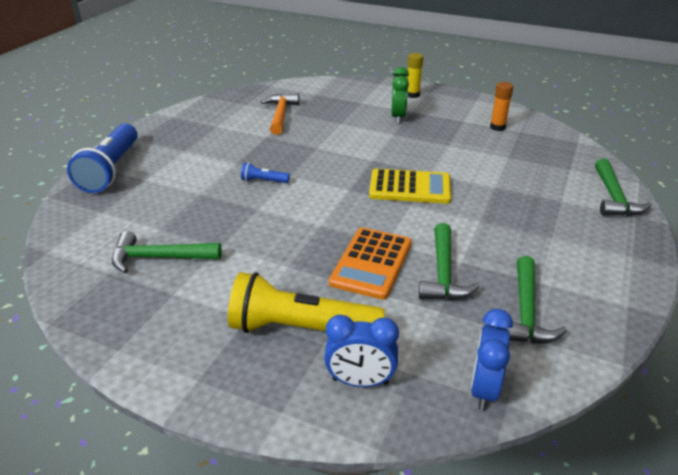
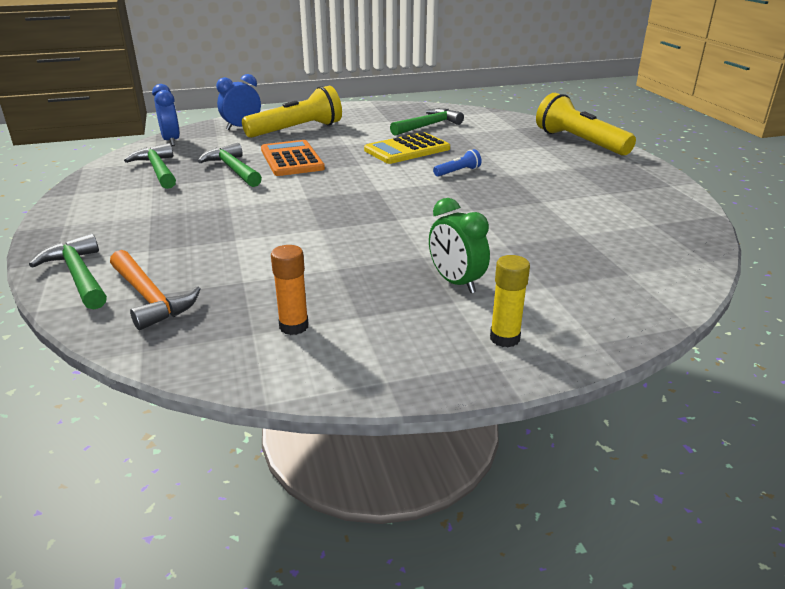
camera: 140 degrees right, 5 degrees down
blue flashlight [67,123,138,193] -> yellow flashlight [536,93,636,156]
orange hammer [261,94,299,135] -> orange hammer moved to [110,250,200,330]
yellow calculator [369,169,451,204] -> yellow calculator moved to [364,132,450,164]

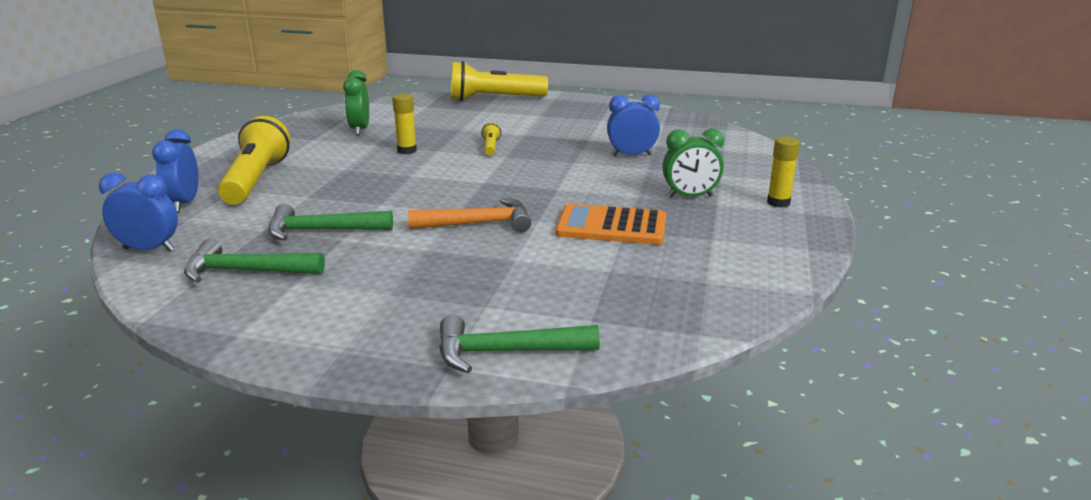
camera: 60 degrees left, 5 degrees down
orange hammer [110,250,200,330] -> orange hammer moved to [408,198,531,232]
orange calculator [261,140,325,176] -> orange calculator moved to [555,204,666,245]
orange glue stick [271,245,309,335] -> none
yellow calculator [364,132,450,164] -> yellow glue stick [392,94,417,154]
green hammer [390,108,464,136] -> green clock [343,70,369,135]
blue flashlight [433,149,481,177] -> yellow flashlight [481,122,501,156]
none -> blue clock [607,95,660,156]

